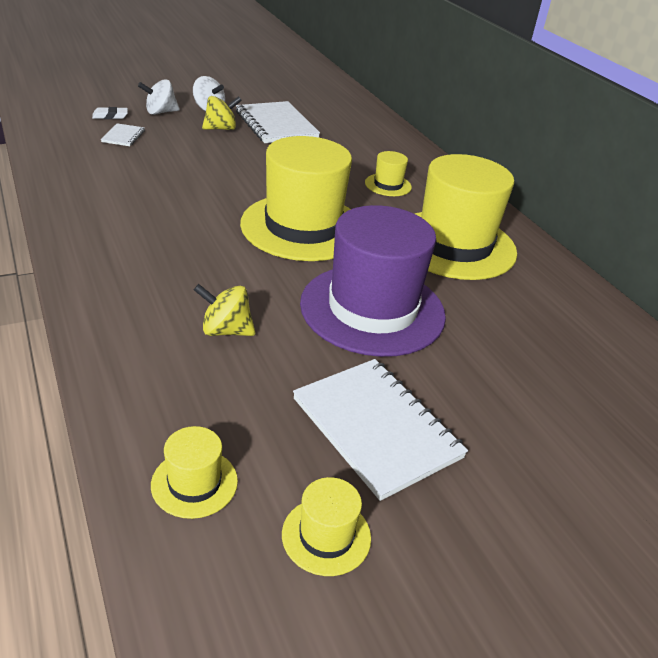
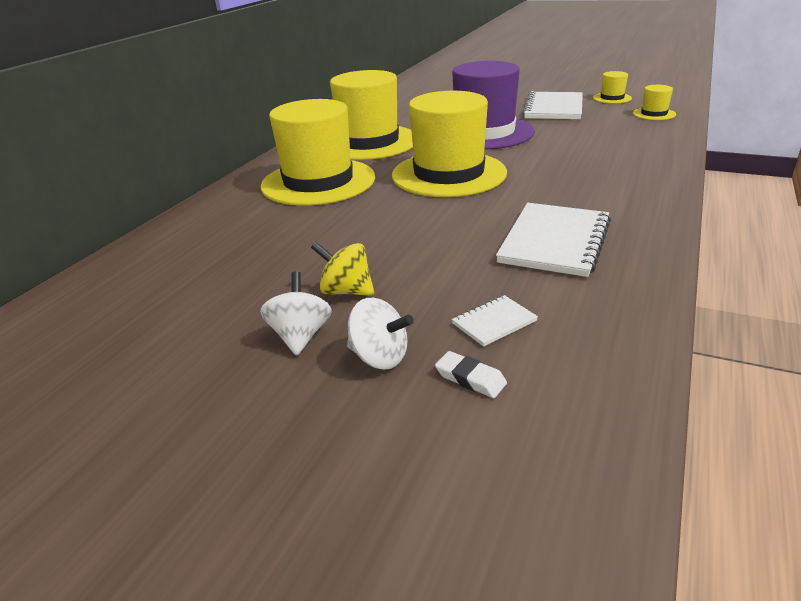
camera: 125 degrees left, 5 degrees down
yellow spinning top [194,284,256,336] -> none
white notebook [236,101,320,143] -> white notebook moved to [496,203,611,277]
yellow hat [365,151,412,196] -> yellow hat [261,99,375,206], size x2.35

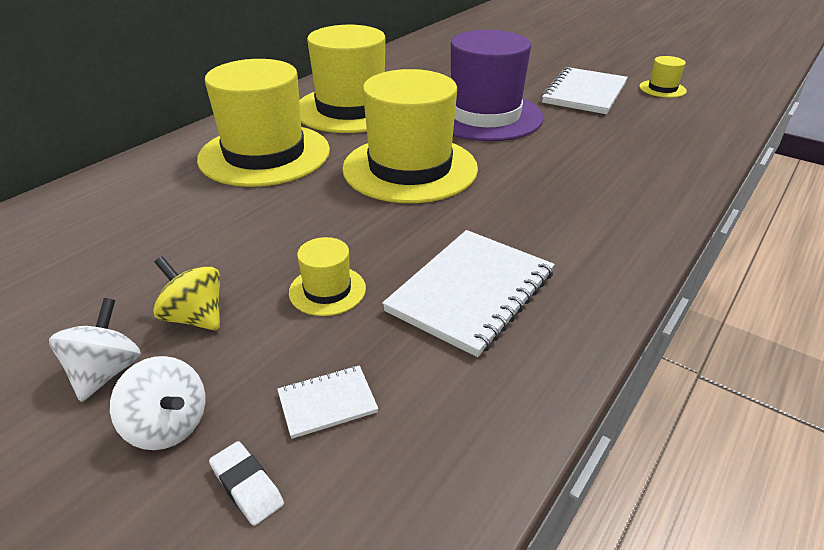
camera: 10 degrees right, 5 degrees up
yellow hat [633,85,676,120] -> yellow hat moved to [289,237,366,316]

